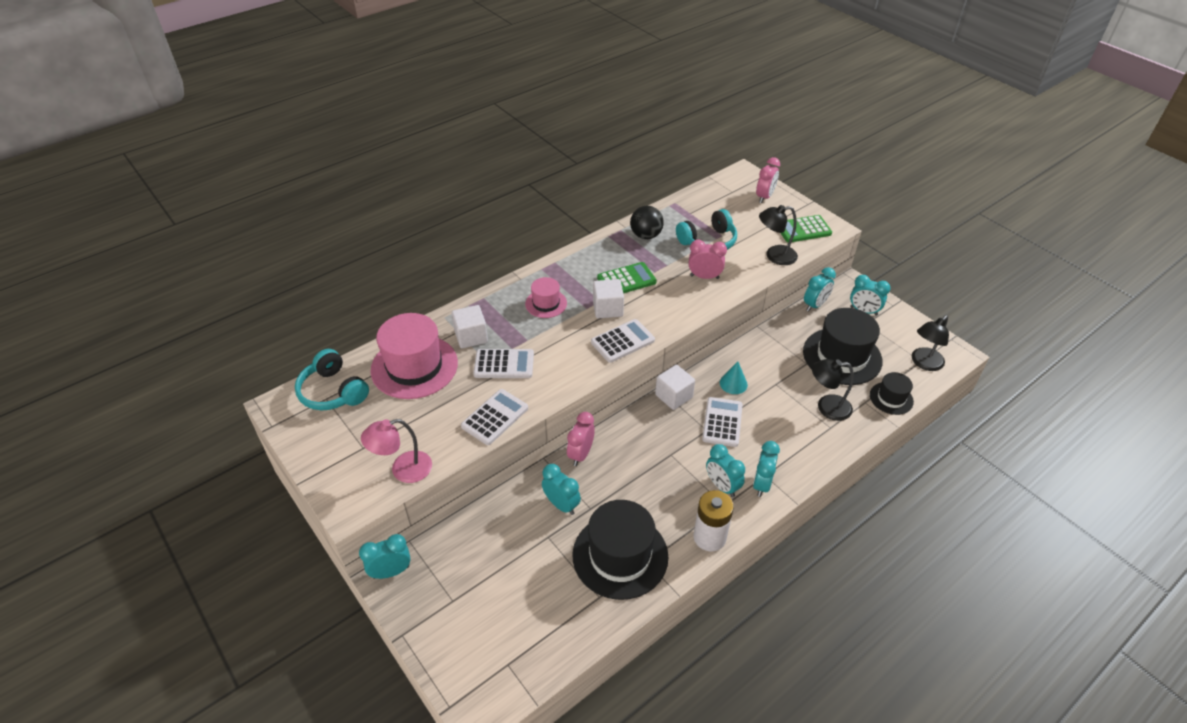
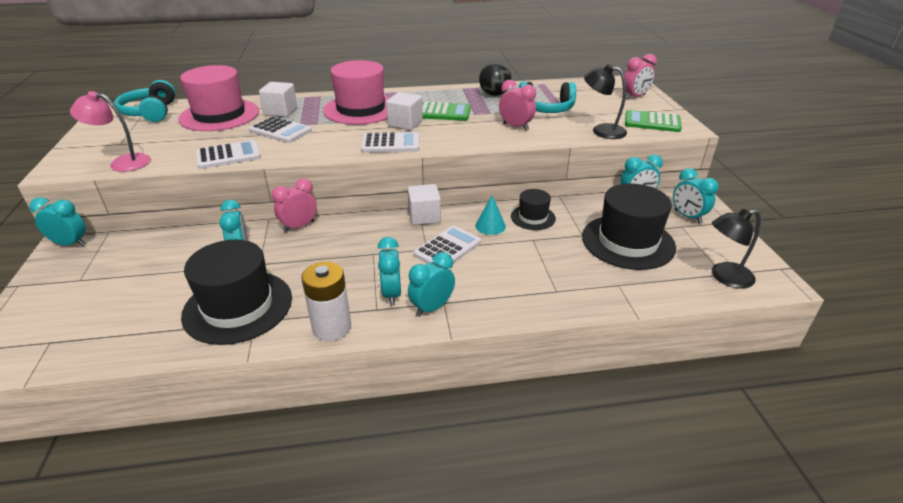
camera: 30 degrees right, 10 degrees down
pink hat [525,277,567,318] -> pink hat [323,60,389,125], size x1.91
black lamp [812,359,854,421] -> none
black hat [870,372,914,415] -> black hat moved to [511,189,556,230]

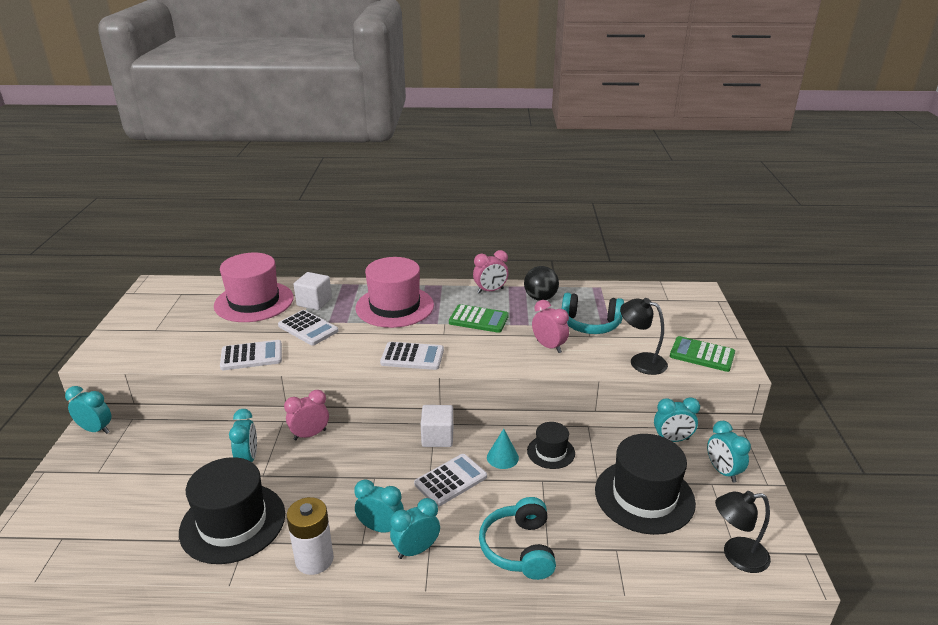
camera: 10 degrees right, 5 degrees down
pink lamp [70,91,151,172] -> none
turquoise headphones [114,80,176,122] -> turquoise headphones moved to [479,497,556,580]
turquoise clock [378,237,401,306] -> turquoise clock turned 105 degrees clockwise [354,479,404,533]
white cube [386,92,423,130] -> none
pink clock [624,54,657,99] -> pink clock moved to [473,250,509,294]

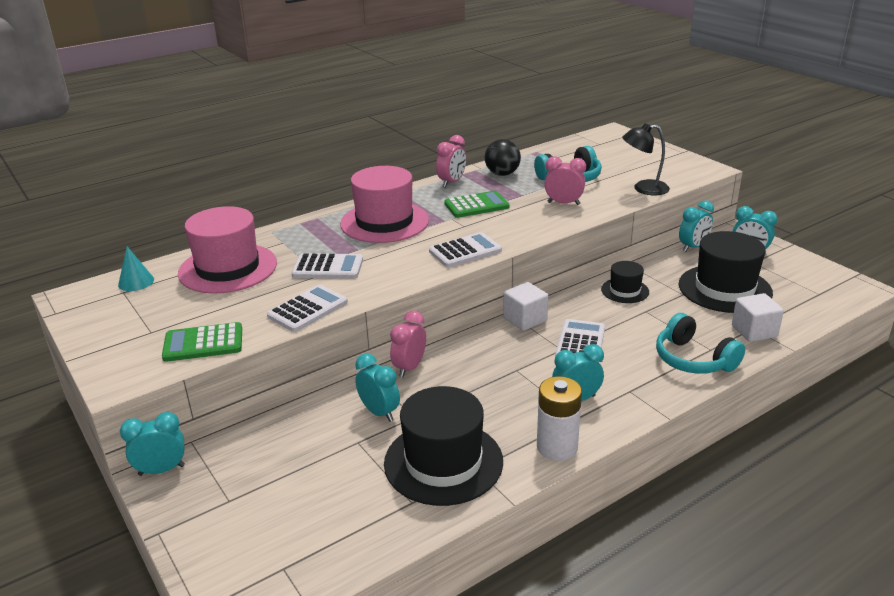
camera: 35 degrees left, 0 degrees up
white cube [294,272,332,310] -> white cube moved to [732,293,784,342]
turquoise clock [390,498,440,559] -> none
turquoise cone [487,429,519,469] -> turquoise cone moved to [118,246,154,291]
green calculator [670,336,735,372] -> green calculator moved to [162,322,242,362]
black lamp [715,491,771,573] -> none

